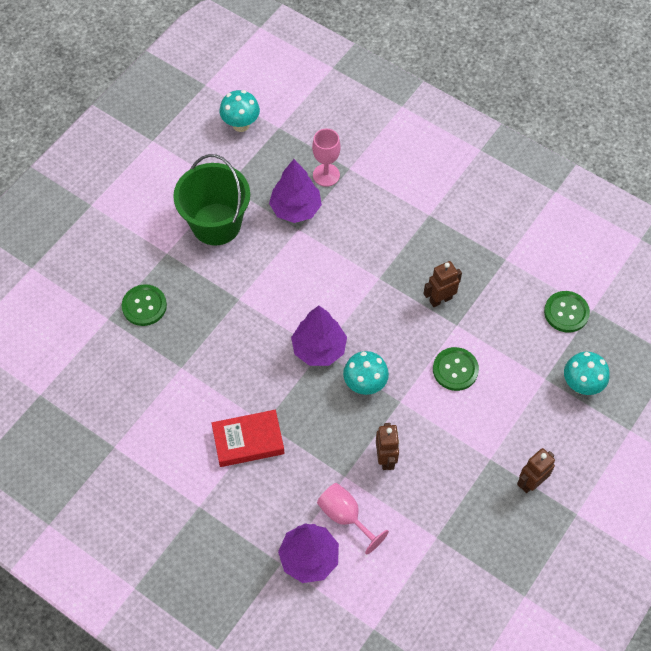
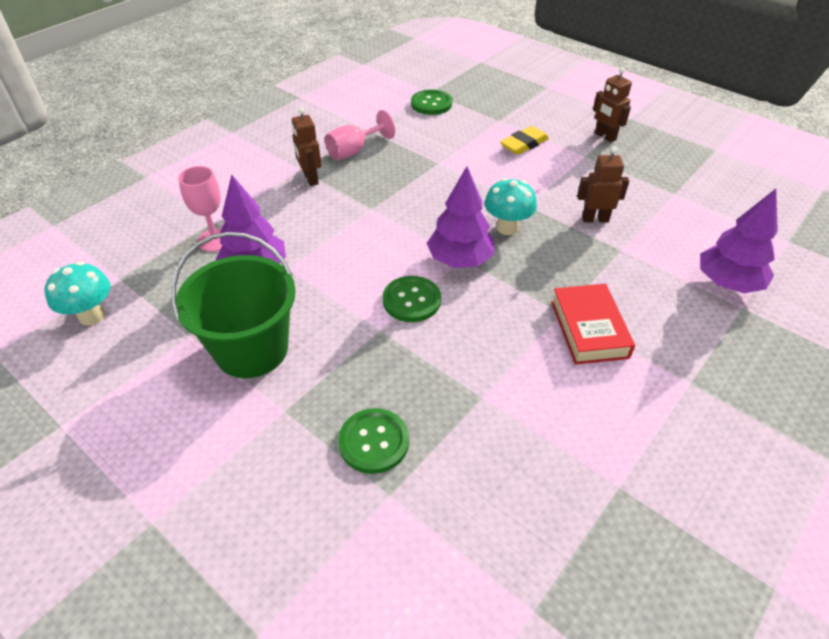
camera: 85 degrees left, 15 degrees down
pink goblet [317,483,389,555] -> pink goblet moved to [325,110,395,160]
brown robot [424,261,462,307] -> brown robot moved to [292,108,321,186]
green button [433,347,479,391] -> green button moved to [382,276,441,322]
turquoise mushroom [564,352,610,395] -> none
none -> yellow eraser [500,126,549,155]

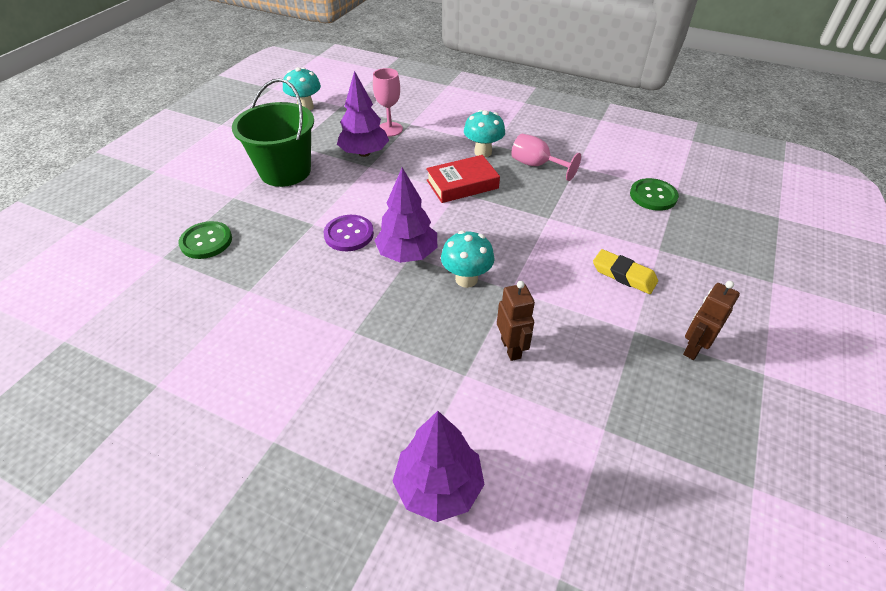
camera: 75 degrees right, 0 degrees up
brown robot [292,108,321,186] -> turquoise mushroom [464,110,505,157]
green button [382,276,441,322] -> purple button [324,215,374,251]
red book [551,284,635,364] -> red book moved to [426,155,500,203]

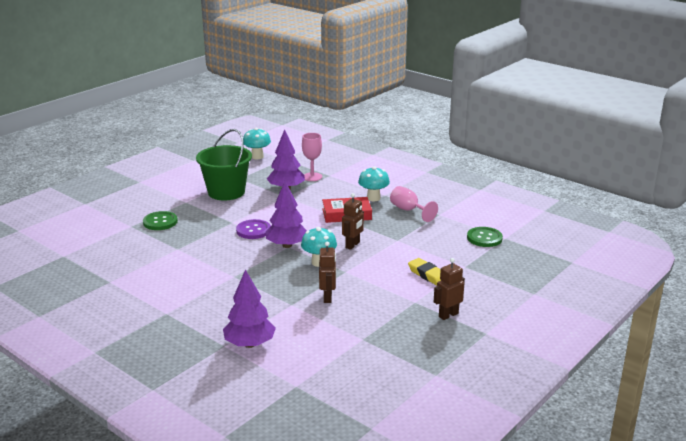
camera: 15 degrees right, 20 degrees down
none -> brown robot [342,193,364,250]

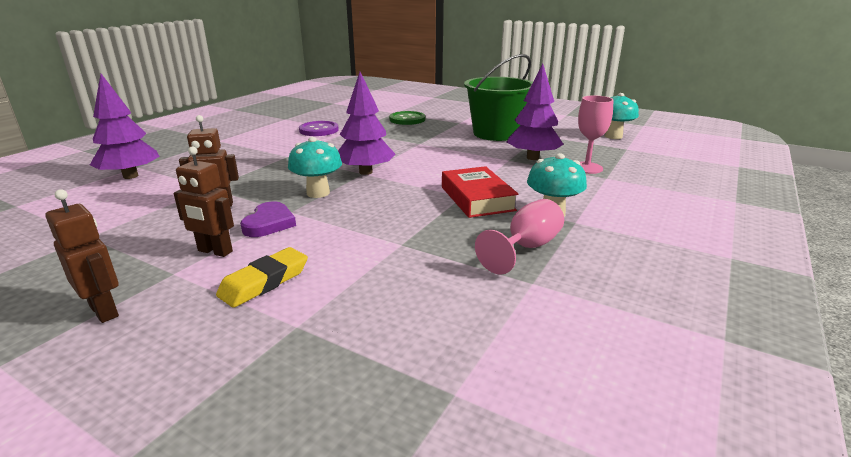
camera: 80 degrees right, 0 degrees up
purple button [236,219,271,239] -> purple button moved to [299,121,339,136]
brown robot [342,193,364,250] -> brown robot moved to [174,146,234,257]
green button [467,227,503,247] -> none
none -> purple heart [240,202,296,237]

